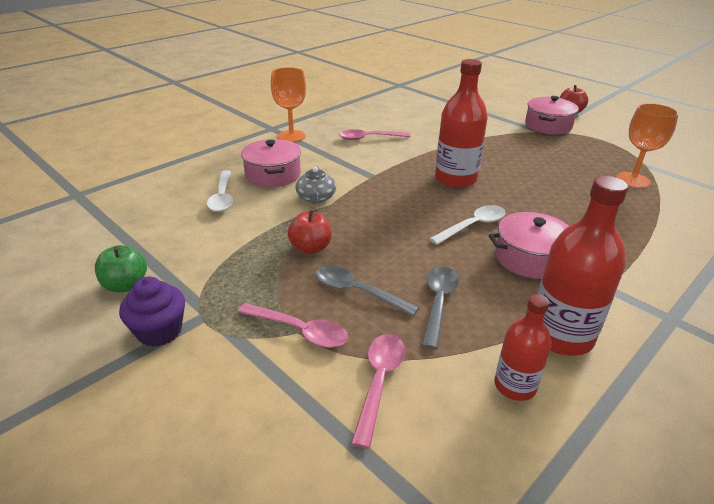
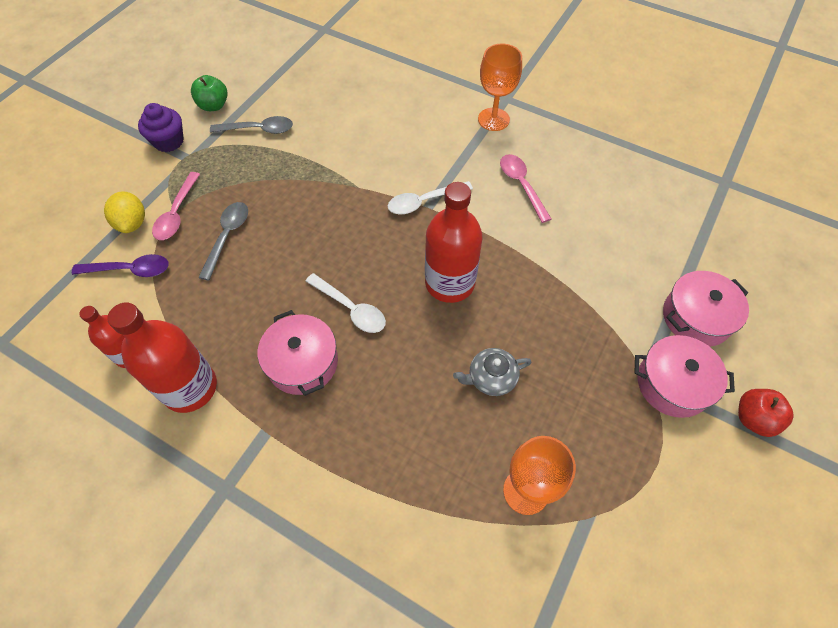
camera: 75 degrees right, 25 degrees up
white spoon [207,170,233,212] -> white spoon moved to [388,181,473,214]
pink pot [241,139,301,187] -> pink pot moved to [663,271,749,347]
red apple [288,210,332,254] -> none
grey teapot [296,167,336,204] -> grey teapot moved to [453,348,531,396]
pink spoon [351,334,405,449] -> purple spoon [72,254,169,277]
grey spoon [422,267,459,349] -> grey spoon moved to [210,116,293,134]
none -> yellow lemon [104,191,145,233]

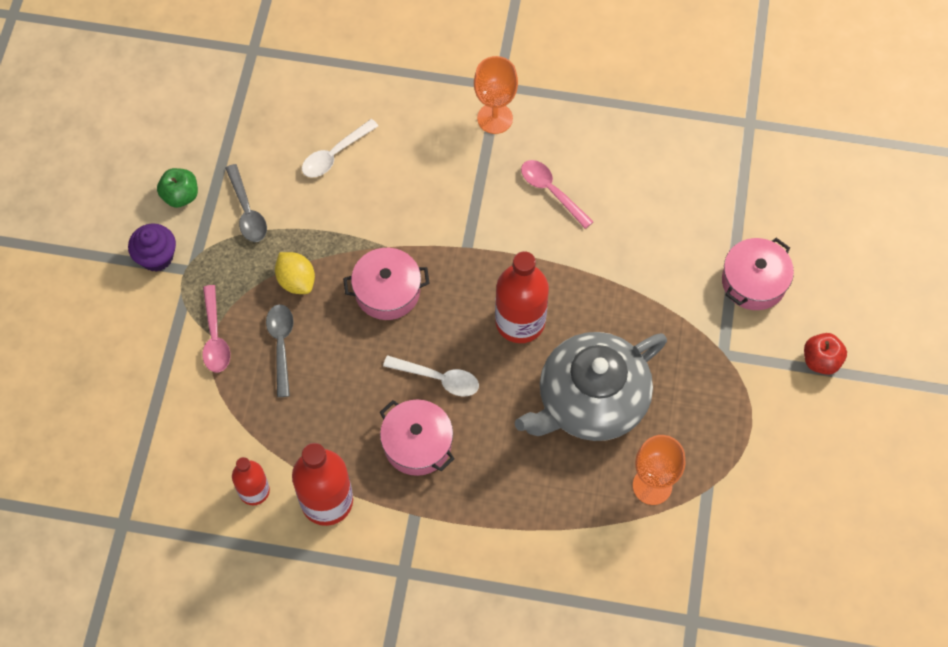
camera: 20 degrees left, 5 degrees up
purple spoon [72,254,169,277] -> none
yellow lemon [104,191,145,233] -> yellow lemon moved to [275,252,315,294]
grey spoon [210,116,293,134] -> grey spoon turned 90 degrees clockwise [225,164,267,242]
white spoon [388,181,473,214] -> white spoon moved to [302,119,378,178]
grey teapot [453,348,531,396] -> grey teapot [515,332,667,441], size x2.43
pink pot [634,335,735,418] -> pink pot moved to [343,248,430,320]

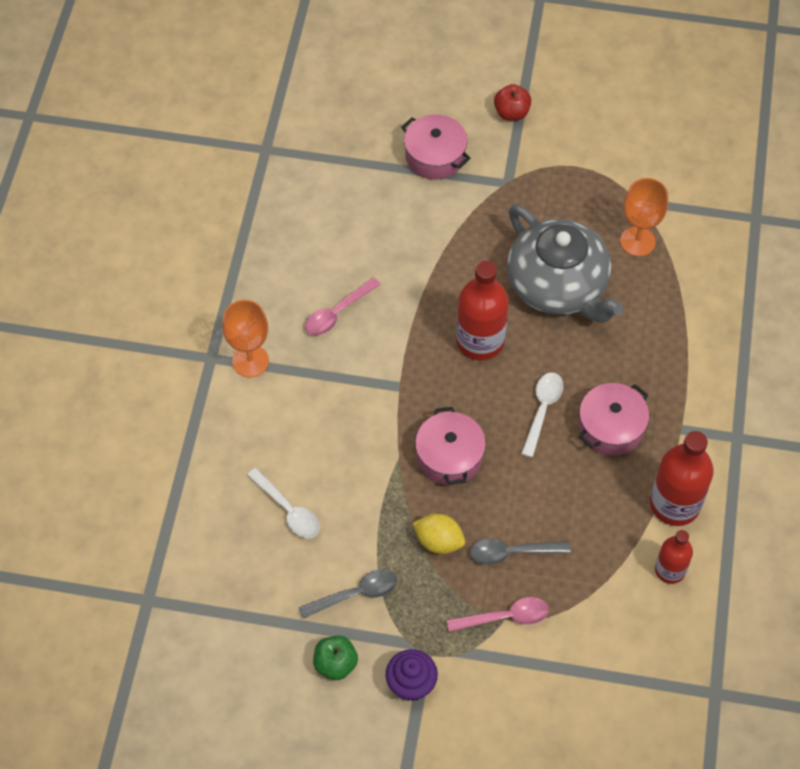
camera: 90 degrees left, 5 degrees down
yellow lemon [275,252,315,294] -> yellow lemon turned 60 degrees clockwise [413,514,465,554]

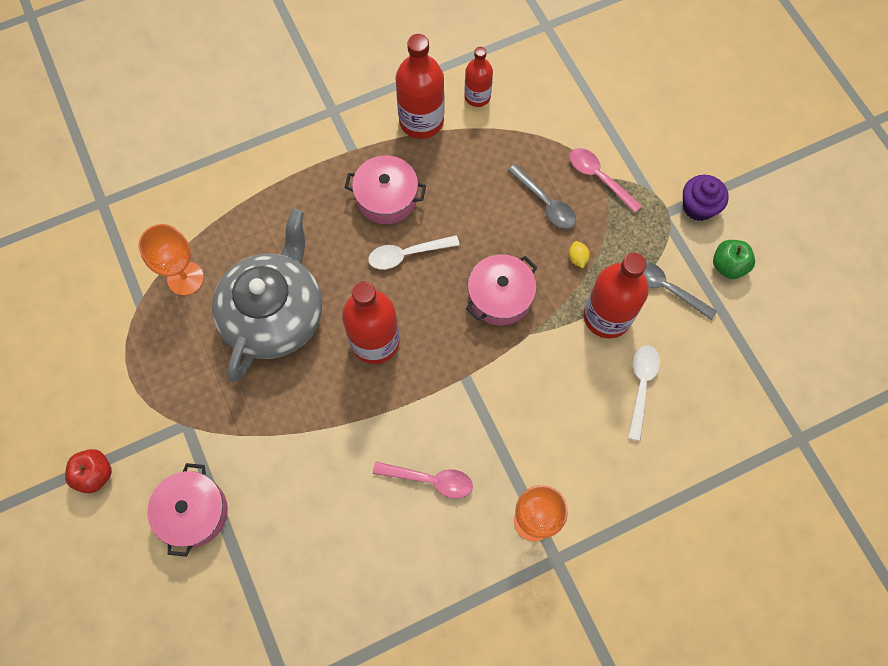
camera: 125 degrees left, 10 degrees up
yellow lemon [413,514,465,554] -> yellow lemon [569,241,590,268], size x0.57
none -> red bottle [584,253,649,339]

